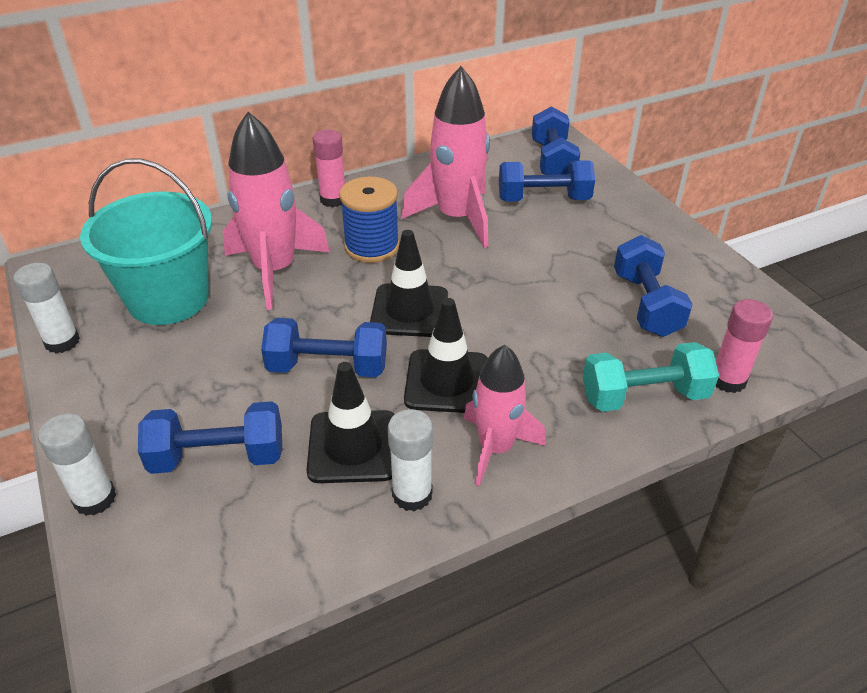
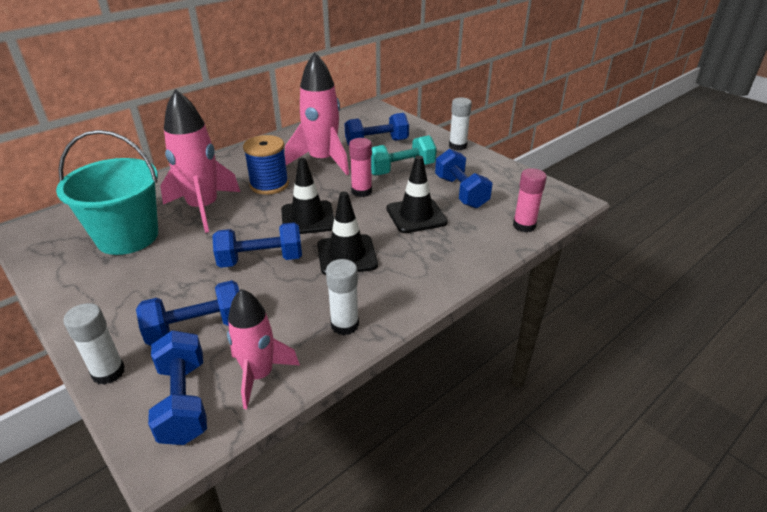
camera: 15 degrees left, 5 degrees down
white glue stick [14,263,80,353] -> white glue stick moved to [449,97,472,150]
black traffic cone [307,362,395,483] -> black traffic cone moved to [387,155,448,233]
pink glue stick [313,129,345,207] -> pink glue stick moved to [349,138,372,197]
pink rocket [464,345,546,487] -> pink rocket moved to [227,289,300,409]
blue dumbbell [532,106,580,175] -> blue dumbbell moved to [148,330,207,445]
turquoise dumbbell [583,342,719,412] -> turquoise dumbbell moved to [371,135,437,176]

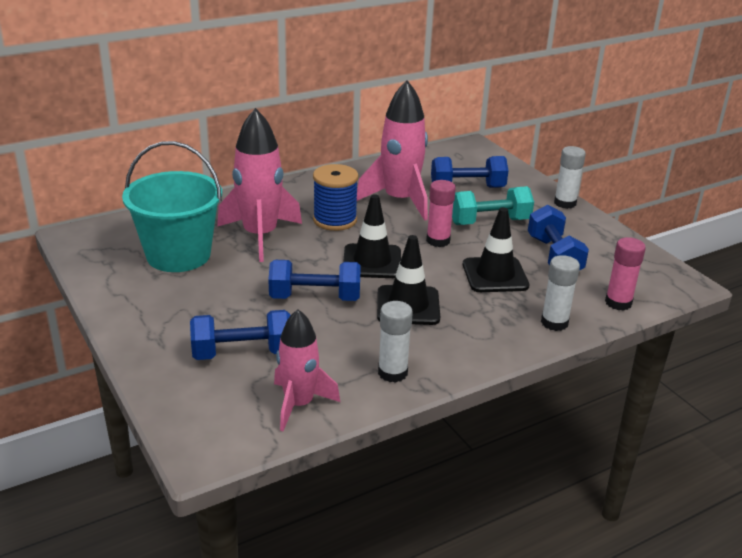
camera: 10 degrees right, 5 degrees down
white glue stick [63,303,125,385] -> white glue stick moved to [541,255,580,331]
blue dumbbell [148,330,207,445] -> none

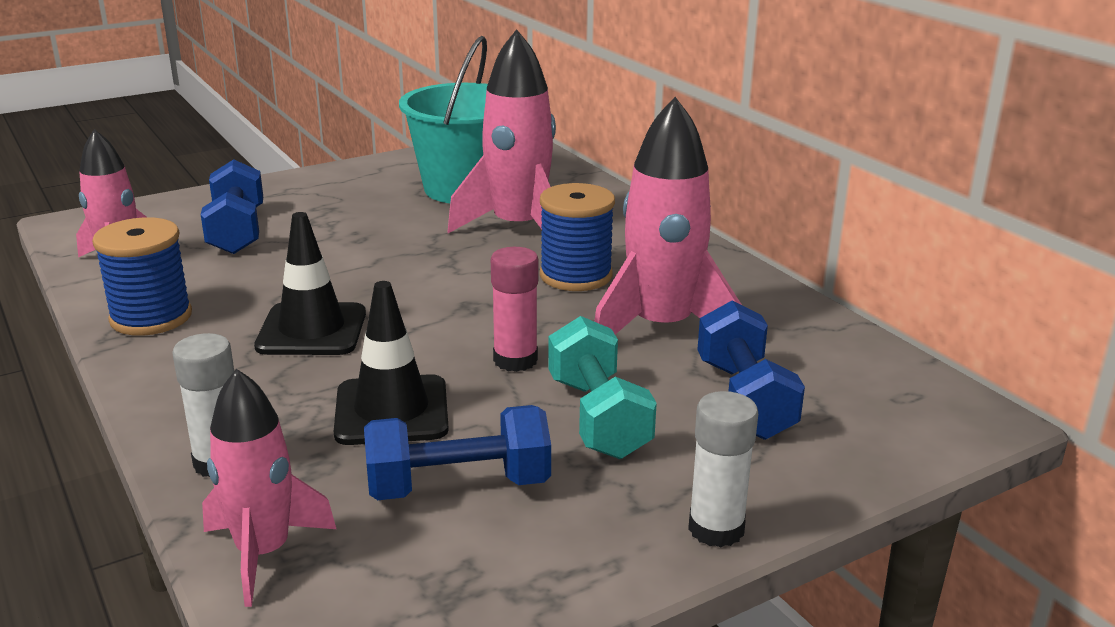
camera: 90 degrees right, 5 degrees down
blue dumbbell [268,260,361,301] -> none
black traffic cone [343,194,401,278] -> none
white glue stick [378,301,413,383] -> blue spool [92,217,192,336]
pink glue stick [605,237,646,311] -> pink rocket [202,369,336,607]

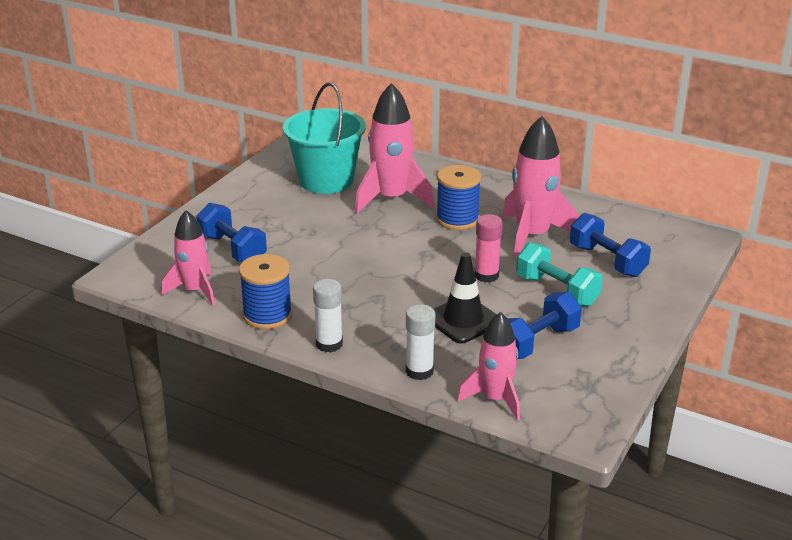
camera: 30 degrees left, 5 degrees up
black traffic cone [254,212,366,355] -> none
white glue stick [688,391,758,547] -> white glue stick moved to [313,279,343,352]

